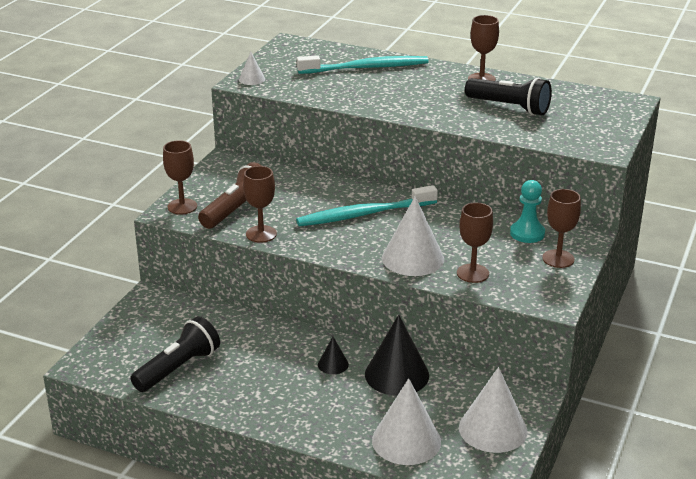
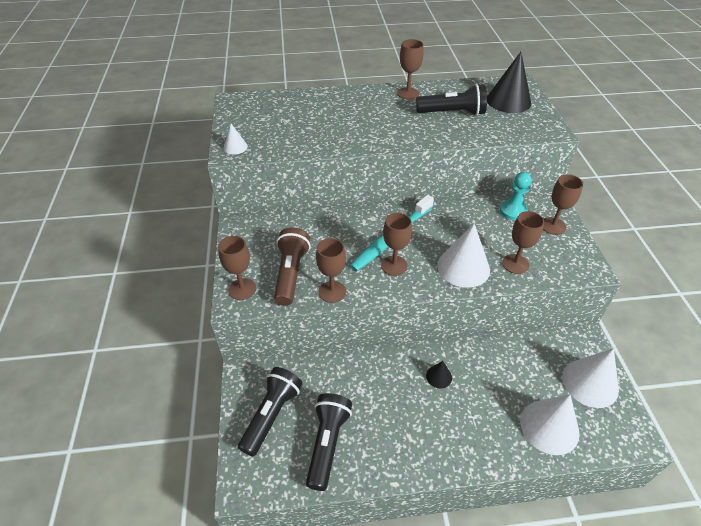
camera: 30 degrees left, 15 degrees up
turquoise toothbrush [297,55,429,74] -> none
black cone [365,315,429,396] -> black cone moved to [487,52,531,113]
none -> black flashlight [238,367,303,456]
none -> brown goblet [381,213,412,276]

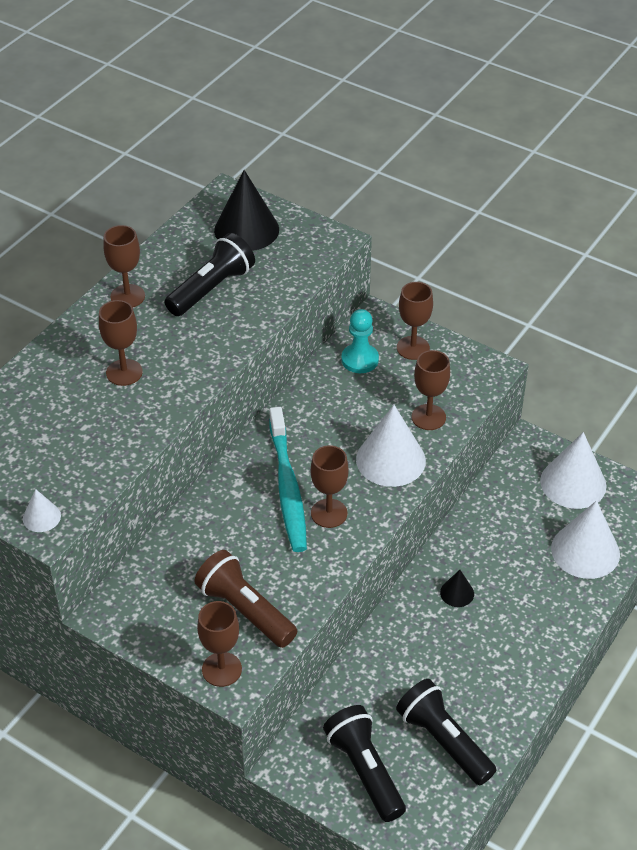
camera: 50 degrees left, 0 degrees up
brown goblet [316,238,346,303] -> brown goblet moved to [99,300,143,386]

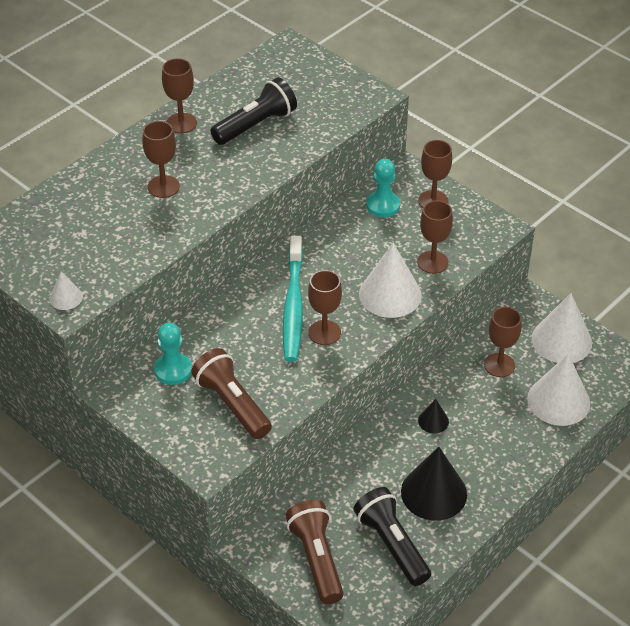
camera: 10 degrees right, 0 degrees up
brown goblet [197,601,242,687] -> brown goblet moved to [484,307,522,377]
black cone [214,170,279,251] -> black cone moved to [401,447,467,521]
black flashlight [323,705,406,822] -> brown flashlight [285,500,344,604]
none -> turquoise pawn [154,323,192,385]

